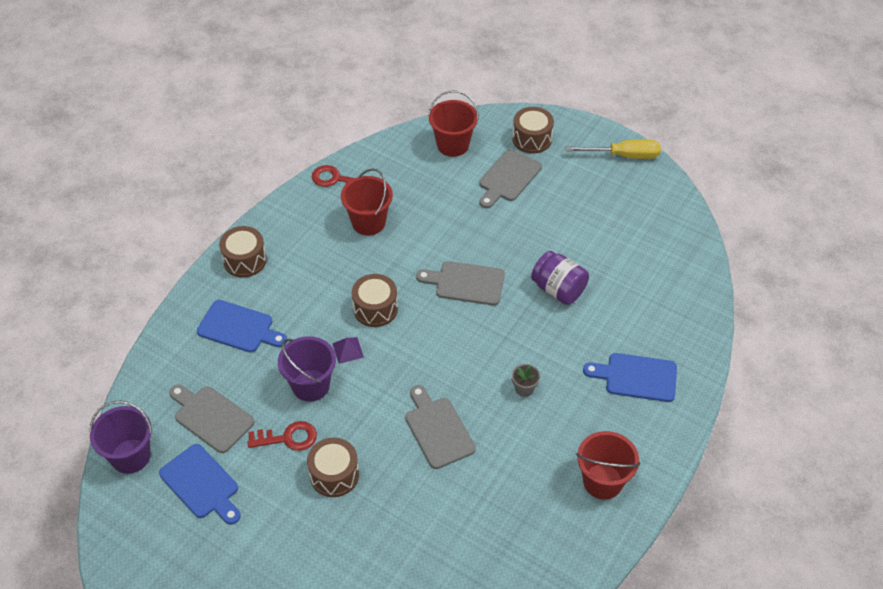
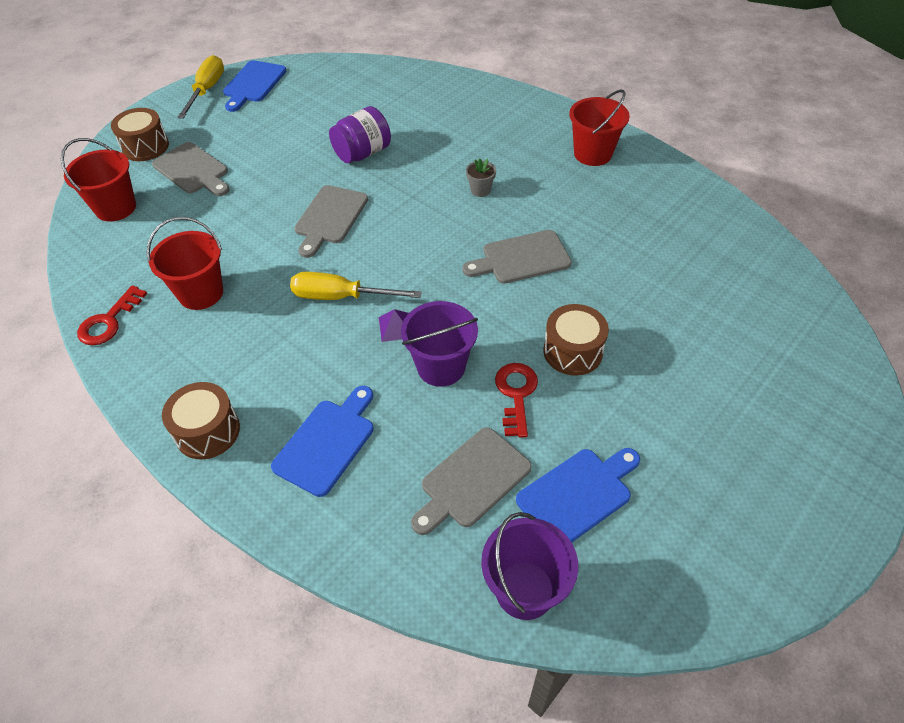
camera: 80 degrees left, 0 degrees up
brown drum [352,274,398,327] -> yellow screwdriver [290,272,422,300]
blue cutting board [583,353,677,402] -> blue cutting board moved to [223,60,286,112]

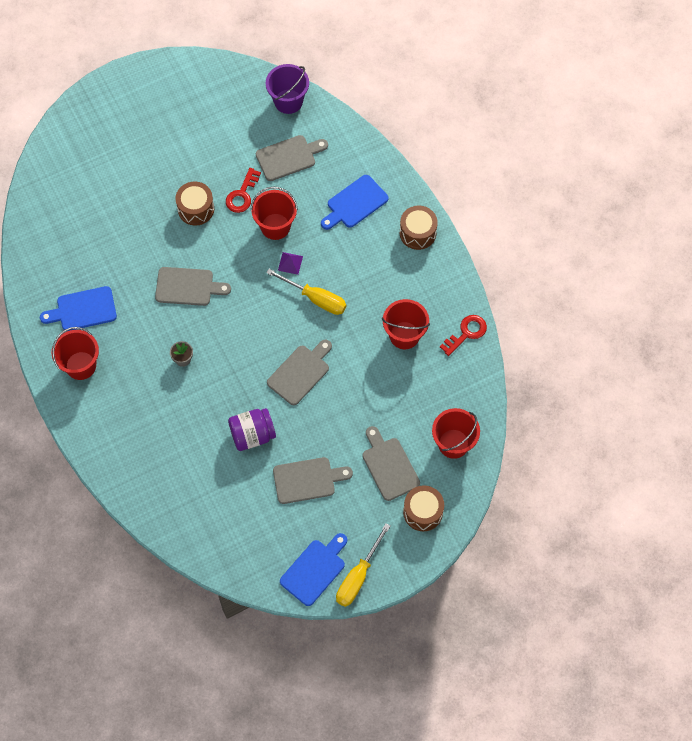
camera: 160 degrees left, 15 degrees up
purple bucket [401,301,478,387] -> red bucket [251,187,298,240]
blue cutting board [516,448,640,542] -> blue cutting board moved to [40,286,117,331]
none -> grey cutting board [273,457,353,504]

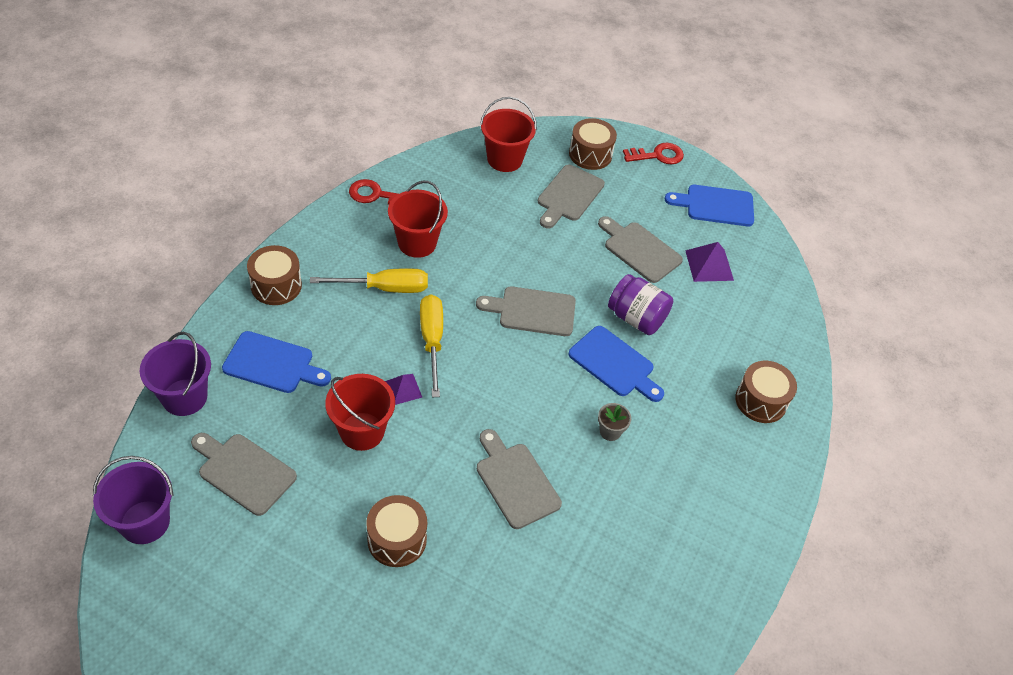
camera: 130 degrees left, 15 degrees down
blue cutting board [40,286,117,331] -> blue cutting board moved to [568,326,664,402]
red bucket [52,327,99,380] -> none
red key [226,168,261,213] -> red key moved to [623,143,684,164]
yellow screwdriver [336,523,391,607] -> yellow screwdriver moved to [310,268,428,293]
none -> purple bucket [140,332,211,416]
none -> purple pyramid [685,242,734,282]
none -> brown drum [735,361,797,423]

